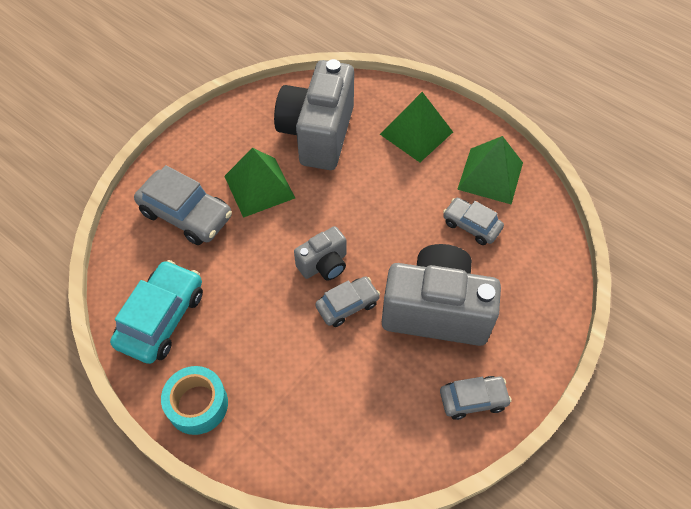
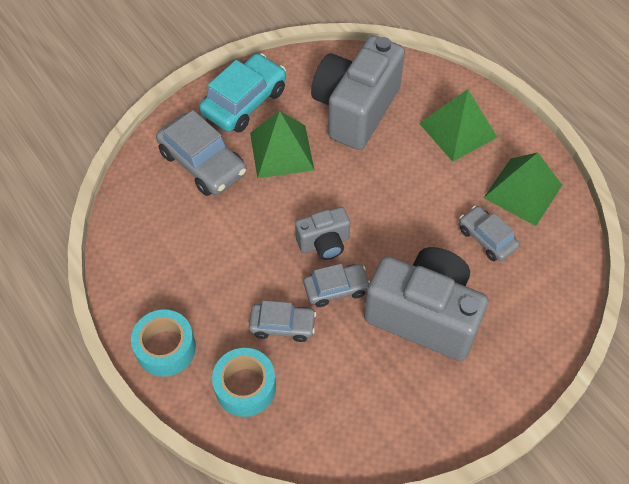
camera: 15 degrees right, 0 degrees up
turquoise car [110,260,203,364] -> turquoise car moved to [199,53,286,132]
grey car [440,376,512,420] -> grey car moved to [249,300,316,342]
none -> turquoise tape [212,348,276,417]

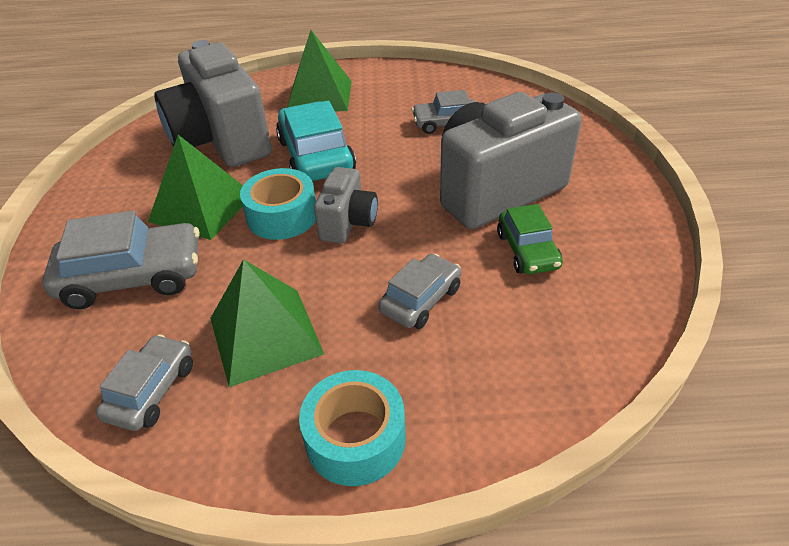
camera: 55 degrees left, 15 degrees down
turquoise car [199,53,286,132] -> turquoise car moved to [276,101,356,181]
turquoise tape [212,348,276,417] -> turquoise tape moved to [240,168,316,240]
grey car [304,264,370,307] -> grey car moved to [96,334,193,431]
green pyramid [484,153,562,226] -> green pyramid moved to [210,259,324,387]
none -> green car [497,204,563,274]

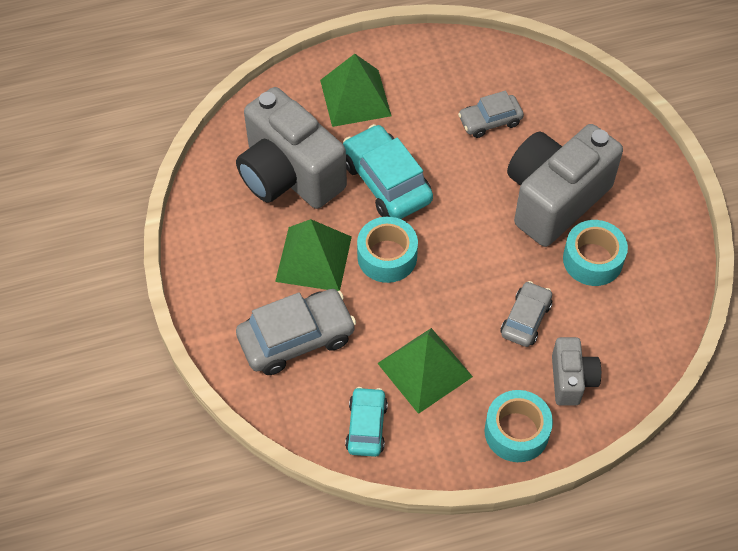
camera: 15 degrees left, 15 degrees up
grey car [96,334,193,431] -> turquoise car [345,387,388,457]
grey camera [314,167,378,243] -> grey camera moved to [552,337,601,406]
green car [497,204,563,274] -> turquoise tape [563,220,628,286]

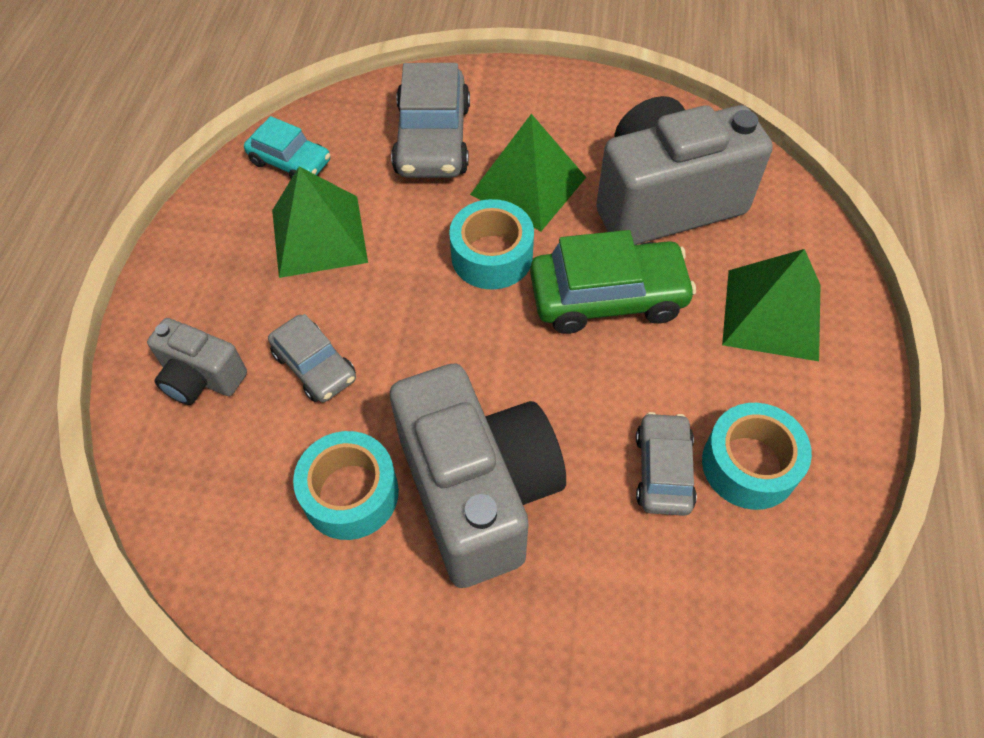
camera: 115 degrees right, 0 degrees up
turquoise car [343,124,433,219] -> green car [530,230,696,334]
turquoise tape [484,390,553,462] -> turquoise tape moved to [702,403,812,510]

